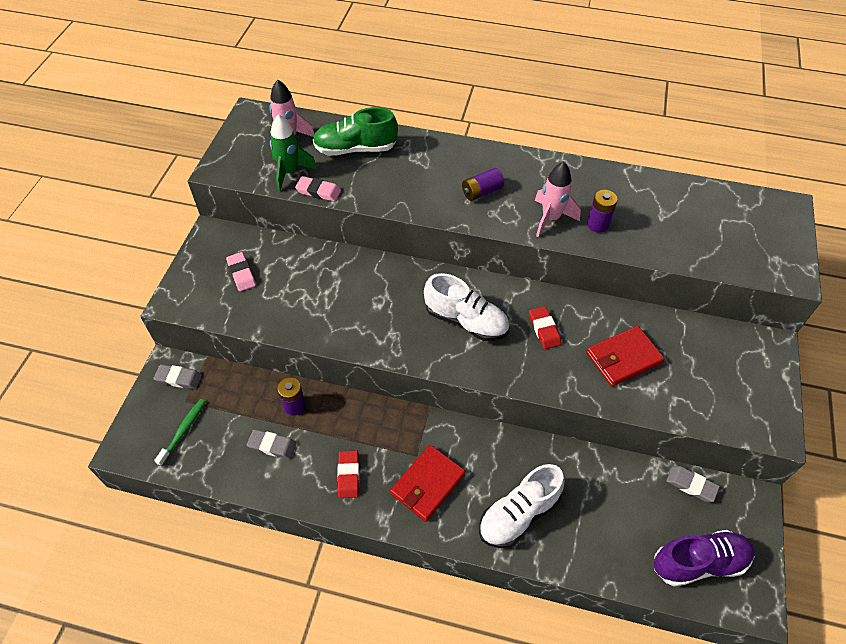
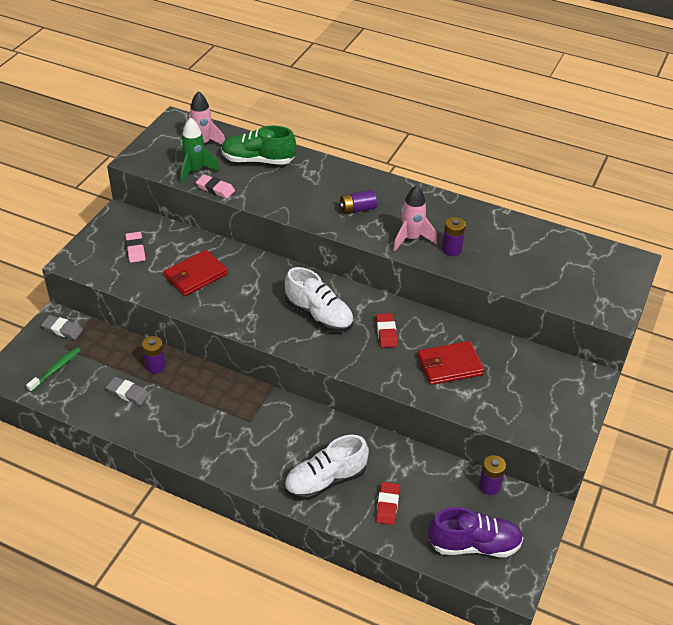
camera: 10 degrees right, 10 degrees down
red eraser [337,450,359,498] -> red eraser moved to [376,482,400,525]
red wallet [390,445,466,522] -> red wallet moved to [164,250,228,296]
grey eraser [666,466,720,502] -> purple battery [479,455,506,495]

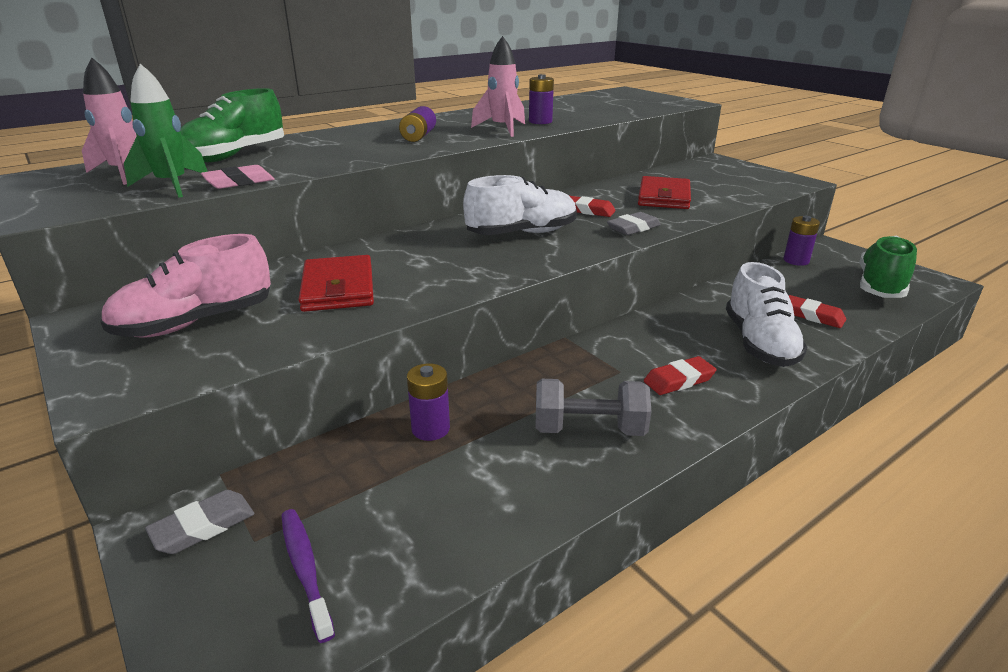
camera: 60 degrees left, 15 degrees down
green toothbrush [26,347,81,392] -> purple toothbrush [281,509,335,643]
grey eraser [106,377,149,405] -> grey eraser moved to [607,212,661,235]
pink eraser [125,232,146,263] -> pink shoe [100,234,271,338]
purple shoe [428,507,523,557] -> green shoe [859,236,917,298]
none -> grey dumbbell [536,379,652,436]
none -> red eraser [644,356,716,395]

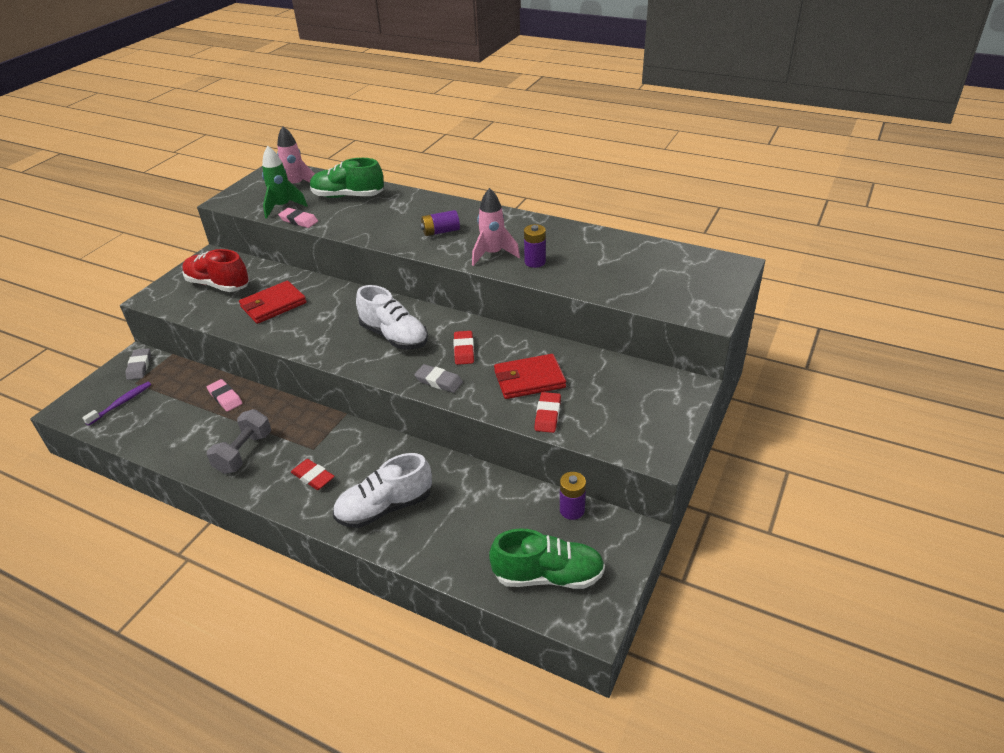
camera: 65 degrees right, 10 degrees up
pink shoe [100,234,271,338] -> red shoe [182,249,250,292]
grey eraser [145,490,254,554] -> grey eraser turned 60 degrees clockwise [125,348,151,380]
purple battery [407,363,450,441] -> pink eraser [207,379,242,412]
grey dumbbell [536,379,652,436] -> grey dumbbell turned 45 degrees clockwise [207,409,271,474]
red eraser [788,295,846,328] -> red eraser moved to [534,392,561,433]

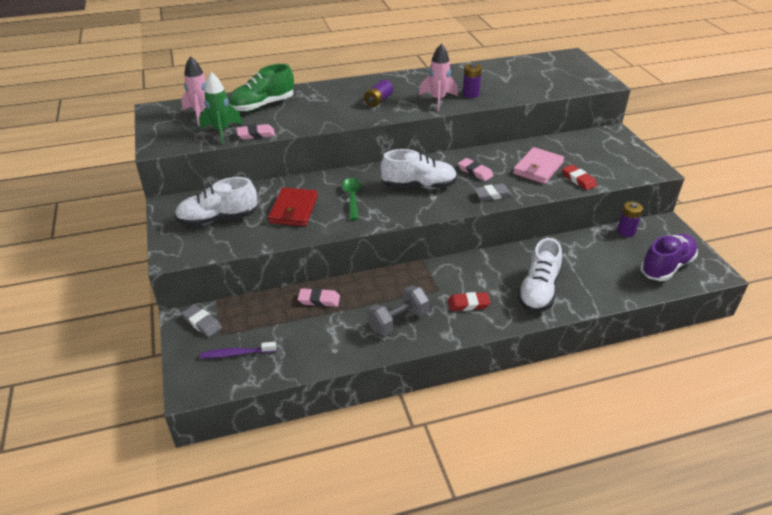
camera: 45 degrees left, 0 degrees up
purple toothbrush [82,382,151,426] -> purple toothbrush turned 90 degrees counterclockwise [200,342,276,359]
red shoe [182,249,250,292] -> white shoe [175,177,257,226]
grey dumbbell [207,409,271,474] -> grey dumbbell turned 75 degrees clockwise [367,286,429,336]
red eraser [453,331,474,365] -> pink eraser [458,158,494,181]
green shoe [489,528,605,589] -> purple shoe [640,234,698,281]
red wallet [494,354,566,399] -> pink wallet [513,147,564,184]
none -> green spoon [342,178,361,220]

